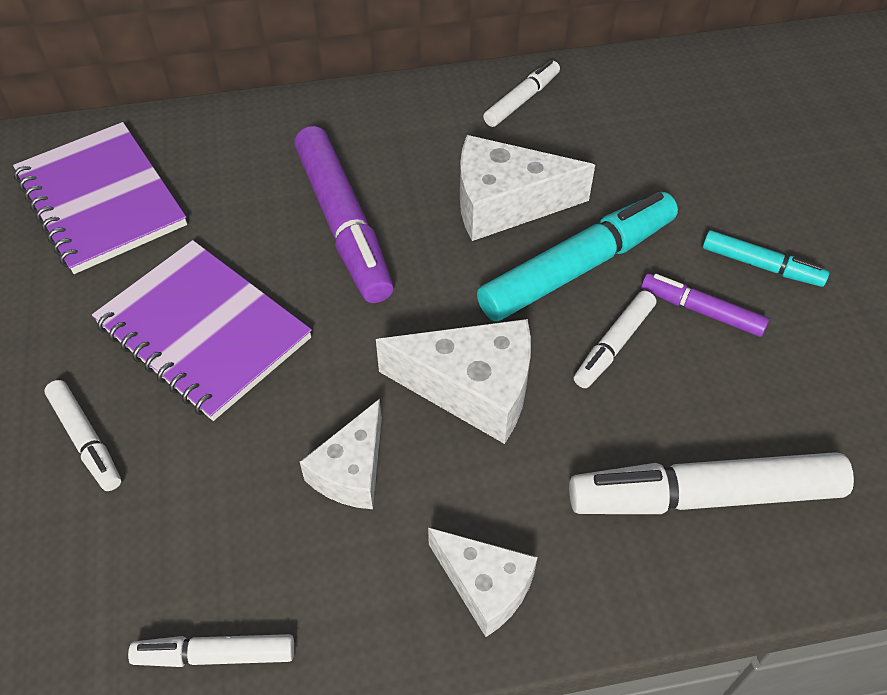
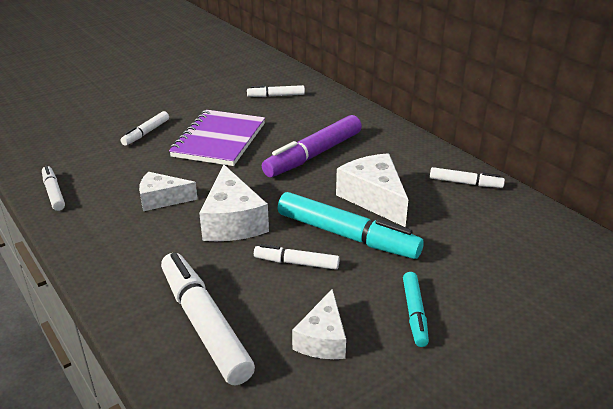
camera: 65 degrees right, 20 degrees down
purple notebook [13,122,187,274] -> white marker [247,85,305,97]
white cheese [428,527,538,637] -> white cheese moved to [292,289,346,359]
purple marker [641,273,769,337] -> none

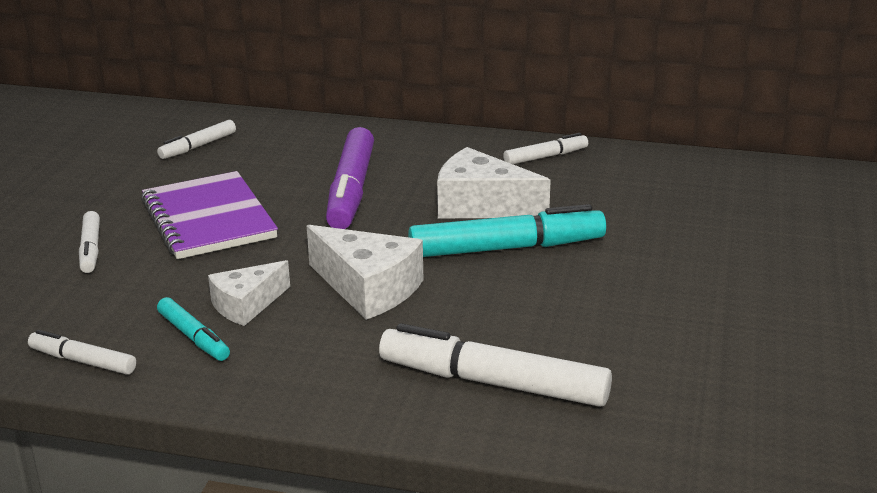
camera: 40 degrees left, 5 degrees down
white marker [254,244,340,270] -> none
white cheese [292,289,346,359] -> none
turquoise marker [403,272,429,347] -> turquoise marker moved to [157,297,230,361]

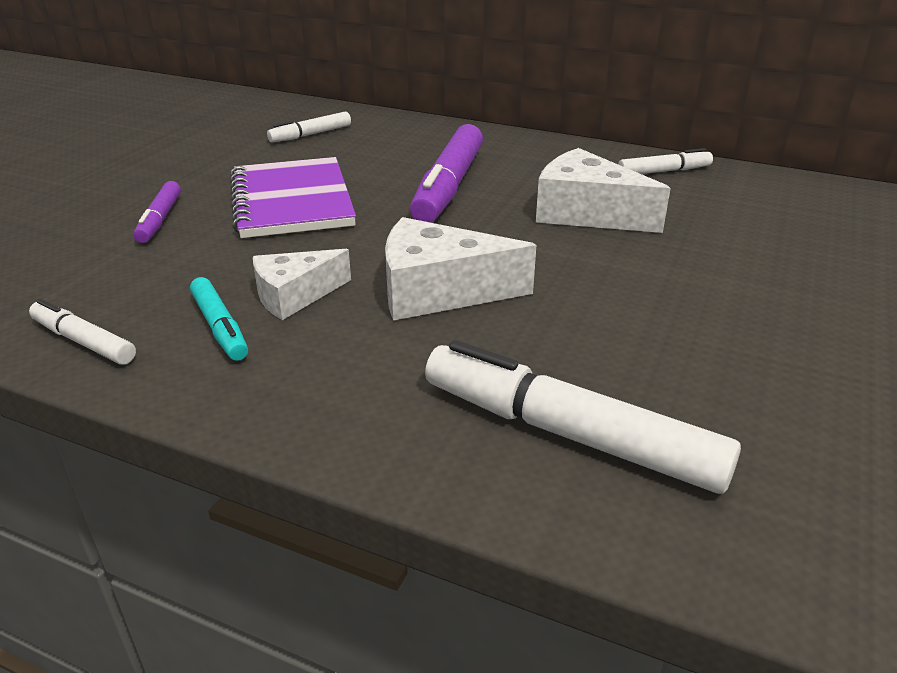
camera: 10 degrees right, 5 degrees up
white marker [79,211,100,273] -> purple marker [133,181,181,243]
white cheese [307,225,423,320] -> white cheese turned 135 degrees clockwise [385,217,536,321]
turquoise marker [408,204,606,257] -> none

